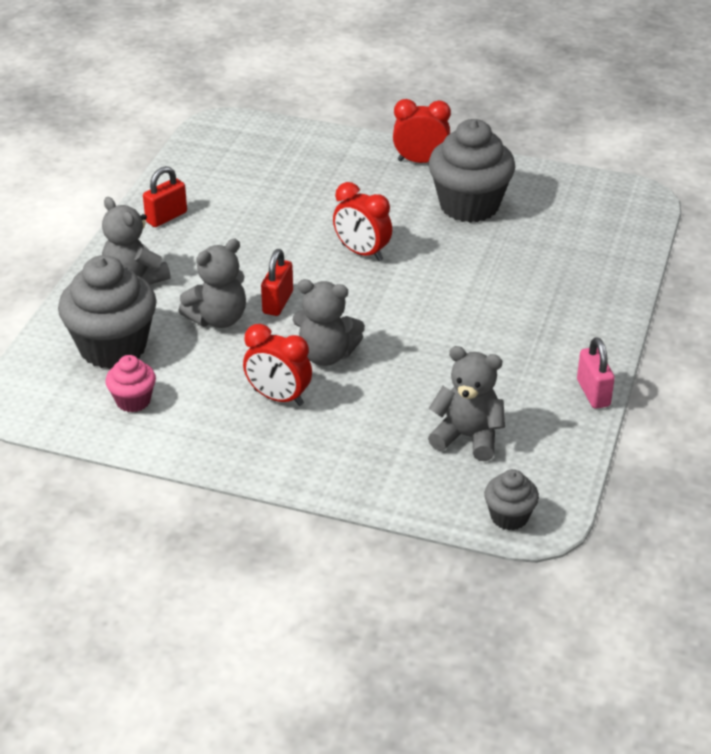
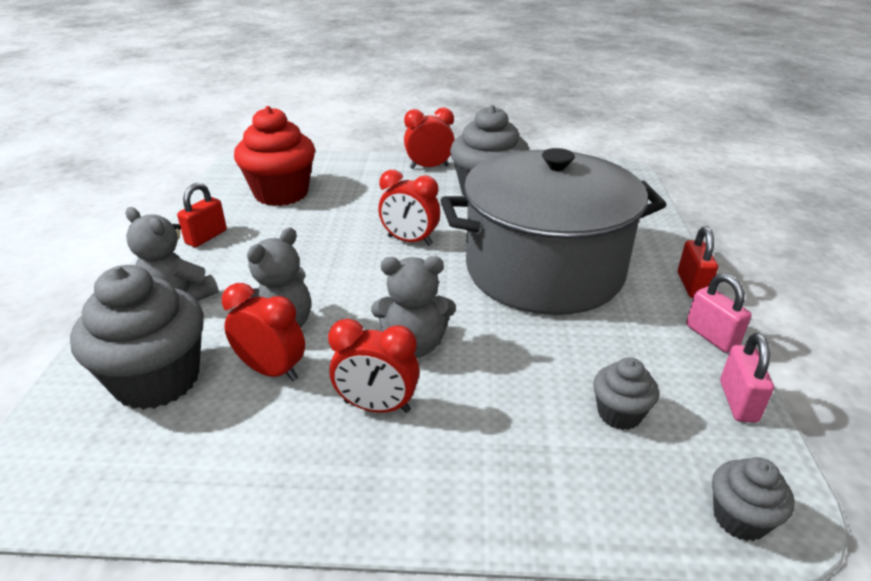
camera: 15 degrees left, 5 degrees down
pink cupcake [105,355,156,412] -> none
red padlock [261,249,293,316] -> red padlock moved to [678,226,718,298]
grey teddy bear [428,346,505,461] -> grey cupcake [593,357,659,430]
none -> red clock [222,283,305,381]
none -> red cupcake [234,106,315,206]
none -> grey pot [440,148,666,315]
none -> pink padlock [720,333,774,423]

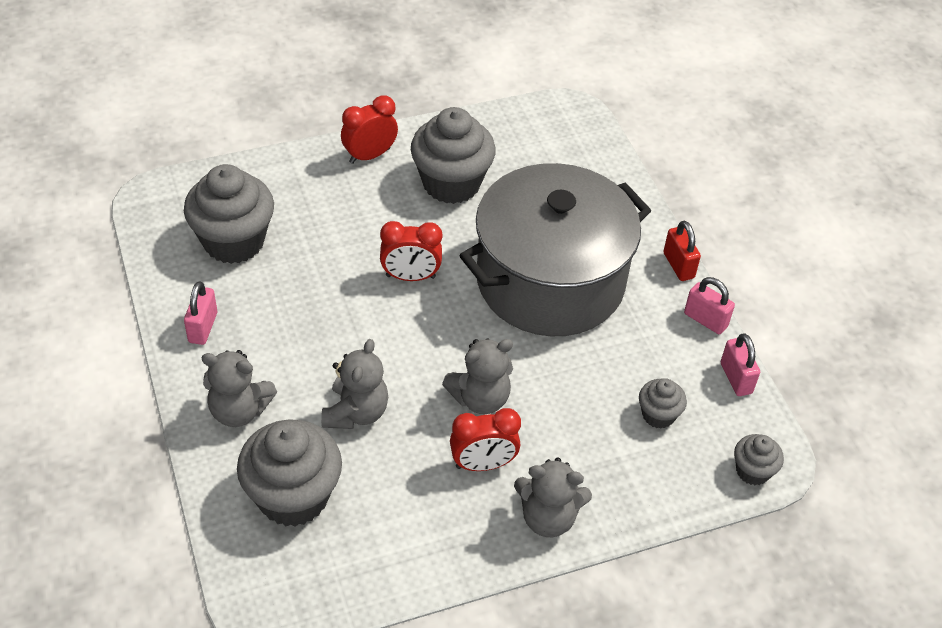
camera: 25 degrees left, 15 degrees up
red padlock [177,183,227,247] -> pink padlock [184,281,217,345]
red clock [222,283,305,381] -> none
red cupcake [234,106,315,206] -> grey cupcake [184,164,274,264]
none -> grey teddy bear [514,458,592,537]

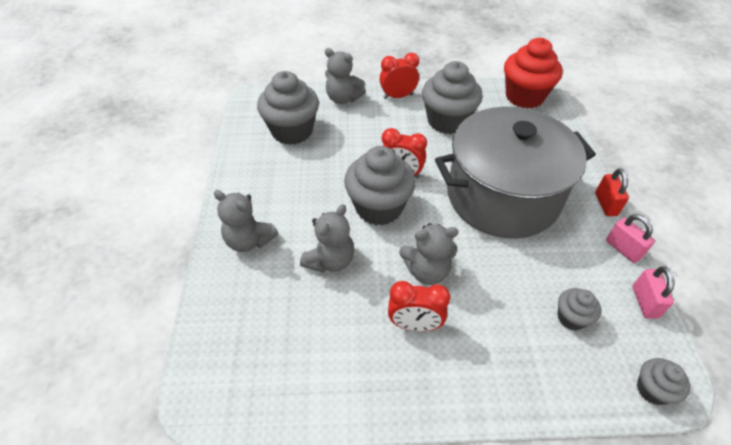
camera: 20 degrees right, 0 degrees up
pink padlock [184,281,217,345] -> none
grey cupcake [237,419,342,527] -> grey cupcake moved to [344,146,416,226]
grey teddy bear [514,458,592,537] -> grey teddy bear moved to [325,48,366,104]
none -> red cupcake [504,38,563,108]

